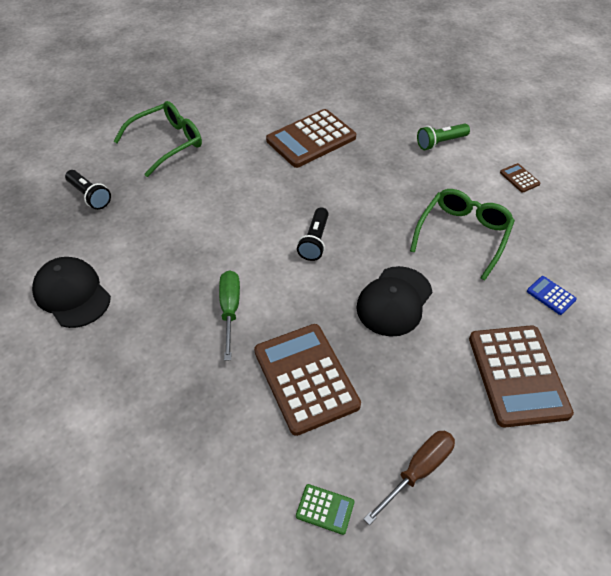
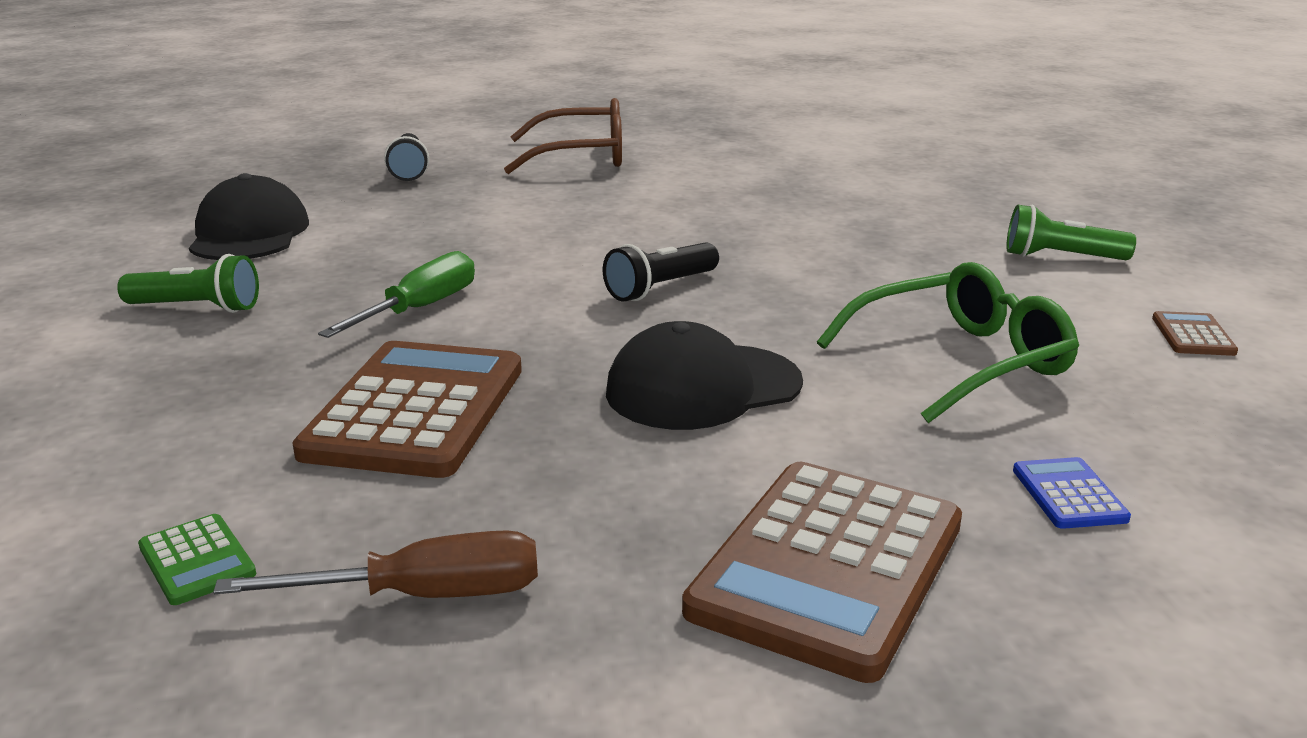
camera: 35 degrees right, 25 degrees down
green glasses [113,101,202,177] -> brown glasses [504,98,622,174]
brown calculator [266,109,356,168] -> none
none -> green flashlight [117,254,259,313]

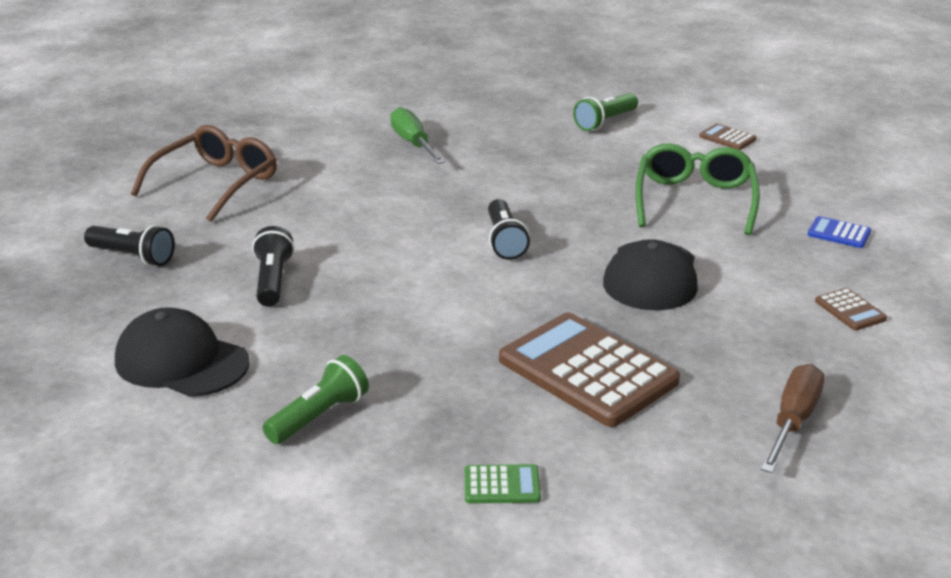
camera: 55 degrees left, 5 degrees up
green calculator [138,514,256,605] -> green calculator moved to [465,464,541,504]
green screwdriver [318,251,475,338] -> green screwdriver moved to [390,107,445,164]
brown calculator [682,462,962,683] -> brown calculator [815,288,887,330], size x0.42
none -> black flashlight [252,226,295,307]

